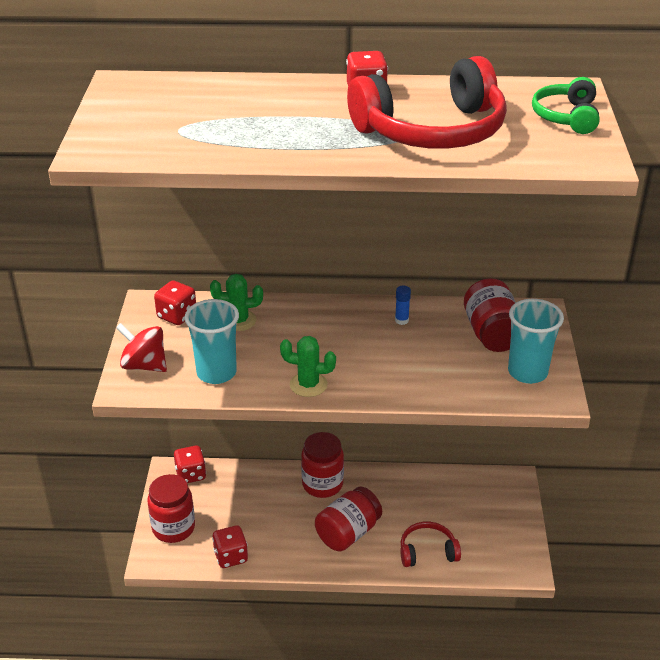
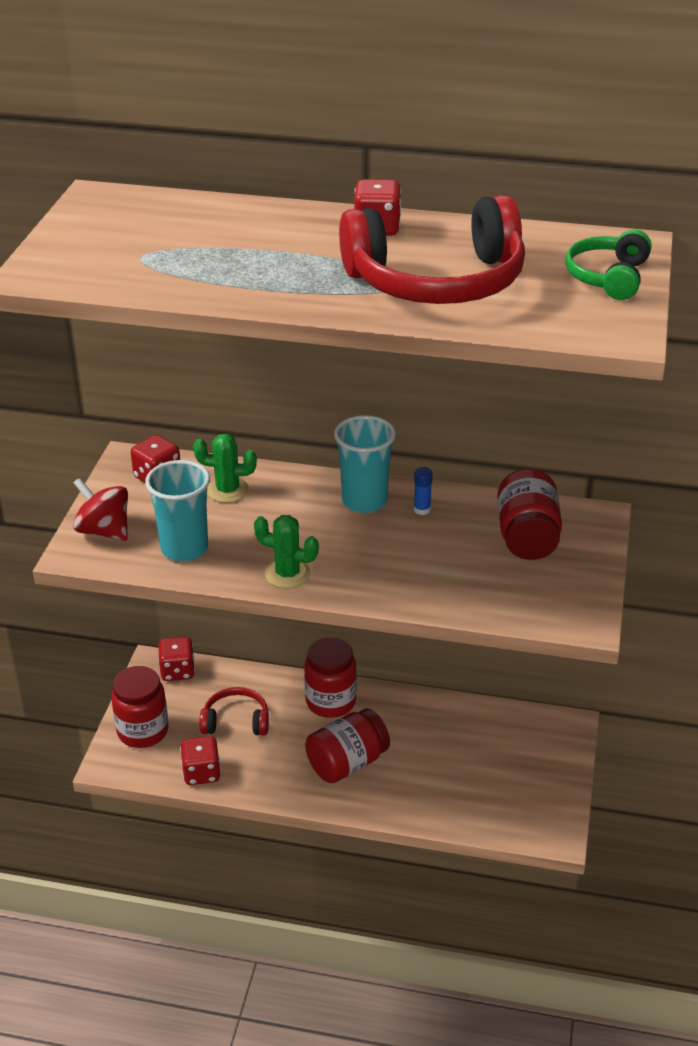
camera: 10 degrees right, 0 degrees up
red headphones [400,522,461,567] -> red headphones moved to [199,687,269,736]
turquoise cup [508,299,564,384] -> turquoise cup moved to [334,415,396,513]

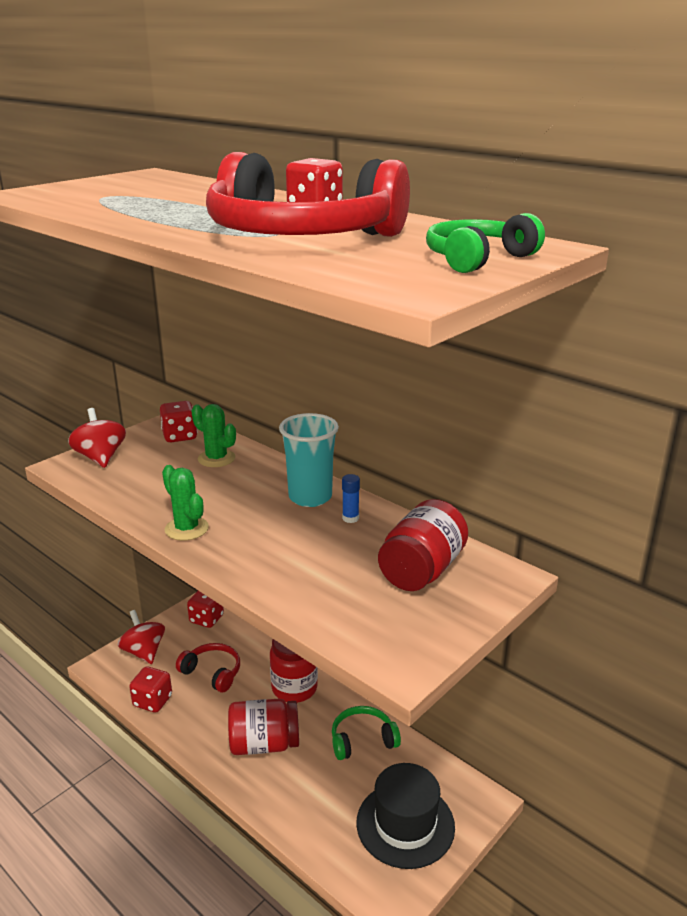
camera: 30 degrees right, 10 degrees down
red jar [111,666,169,748] -> red spinning top [118,610,165,664]
turquoise cup [145,460,210,562] -> none
none -> green headphones [332,706,401,760]
none -> black hat [356,763,455,869]

